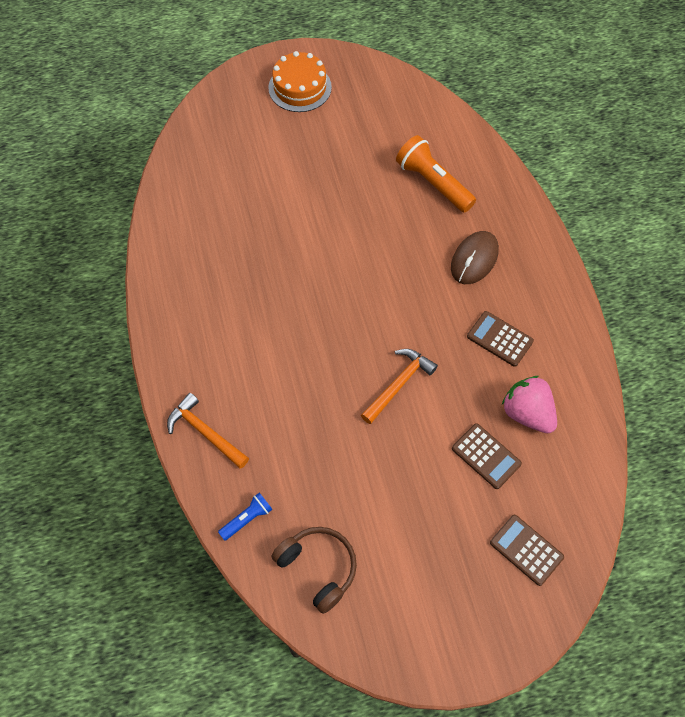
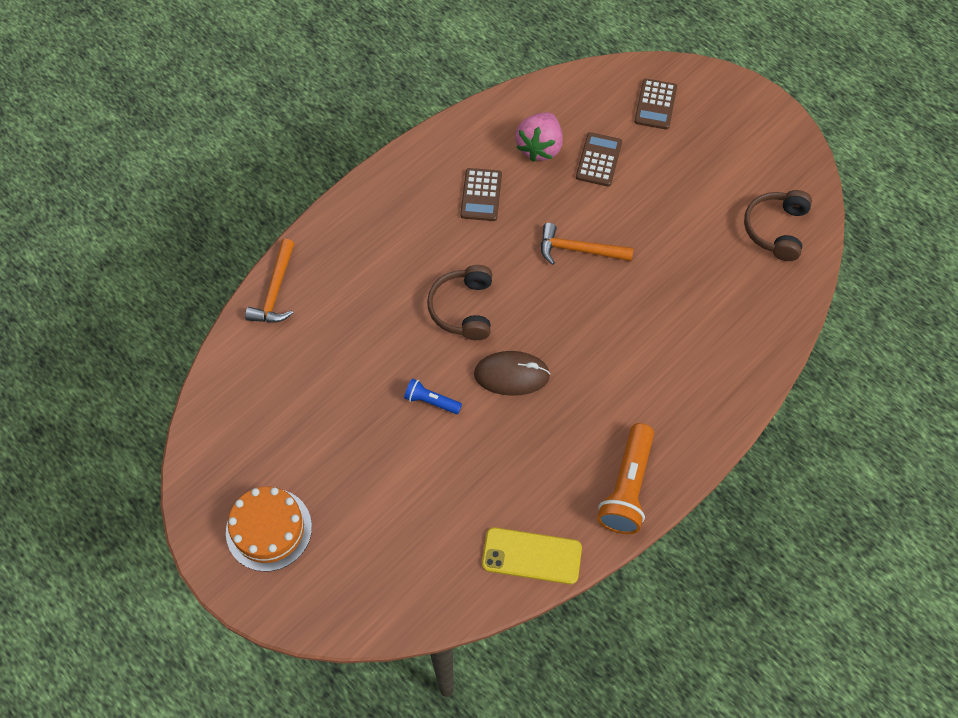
camera: 120 degrees left, 0 degrees up
orange hammer [167,393,249,469] -> orange hammer moved to [245,239,295,323]
blue flashlight [218,493,273,541] -> blue flashlight moved to [404,378,462,414]
orange flashlight [396,135,476,213] -> orange flashlight moved to [597,423,654,534]
brown mouse [451,231,499,284] -> brown mouse moved to [474,351,550,396]
none -> brown headphones [427,265,492,340]
none -> yellow phone [482,527,582,584]

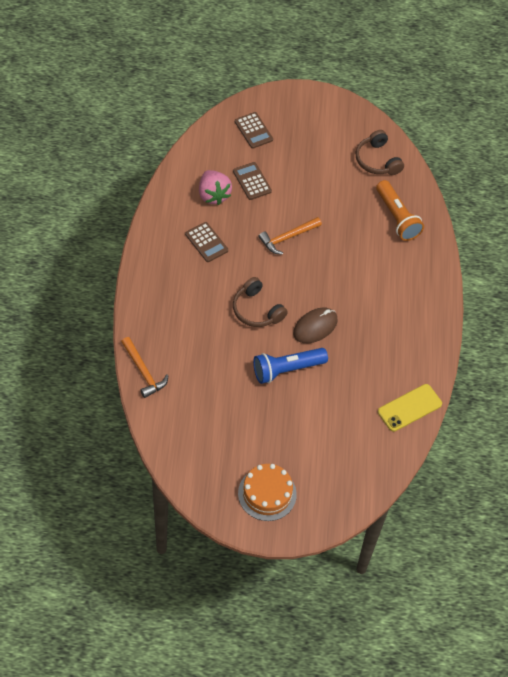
camera: 45 degrees left, 5 degrees down
blue flashlight [404,378,462,414] -> blue flashlight [253,348,328,384], size x1.89
orange flashlight [597,423,654,534] -> orange flashlight moved to [376,180,424,241]

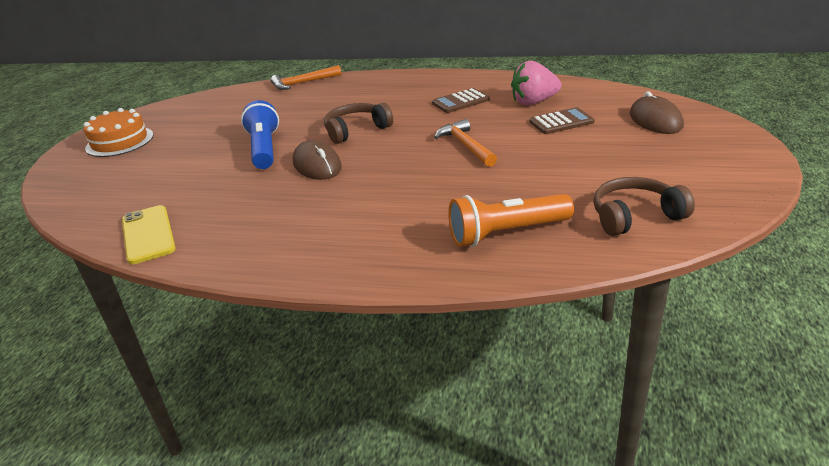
camera: 105 degrees right, 25 degrees down
brown calculator [235,112,273,149] -> brown mouse [630,91,684,134]

